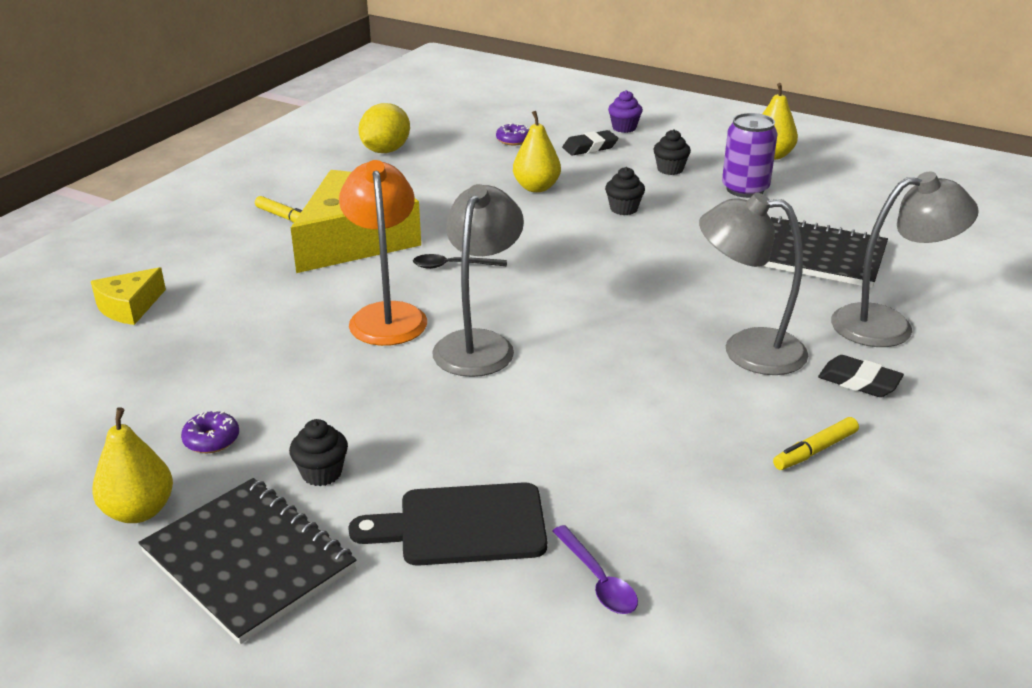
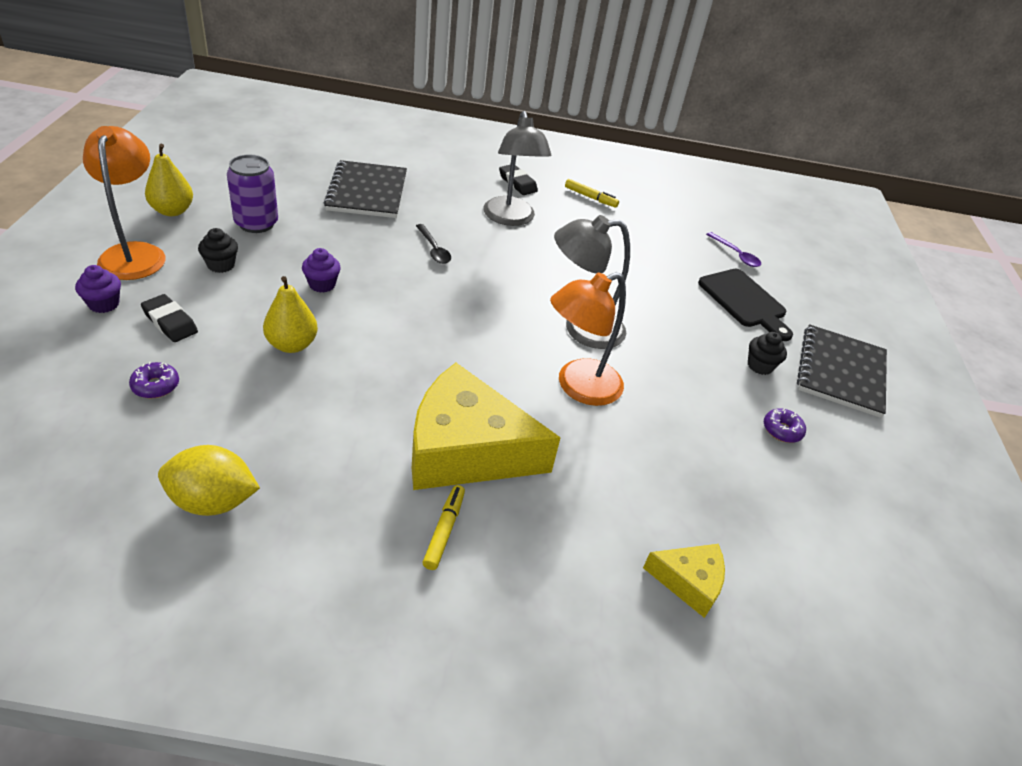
camera: 120 degrees left, 10 degrees up
yellow pear [92,407,173,523] -> none
black spoon [413,254,507,269] -> black spoon moved to [416,224,451,264]
purple spoon [553,525,638,614] -> purple spoon turned 105 degrees clockwise [706,232,761,267]
black cupcake [605,167,645,215] -> purple cupcake [302,248,341,293]
black eraser [818,355,904,397] -> black eraser turned 45 degrees counterclockwise [499,164,538,195]
grey lamp [831,172,979,347] -> none
none -> orange lamp [83,126,166,280]

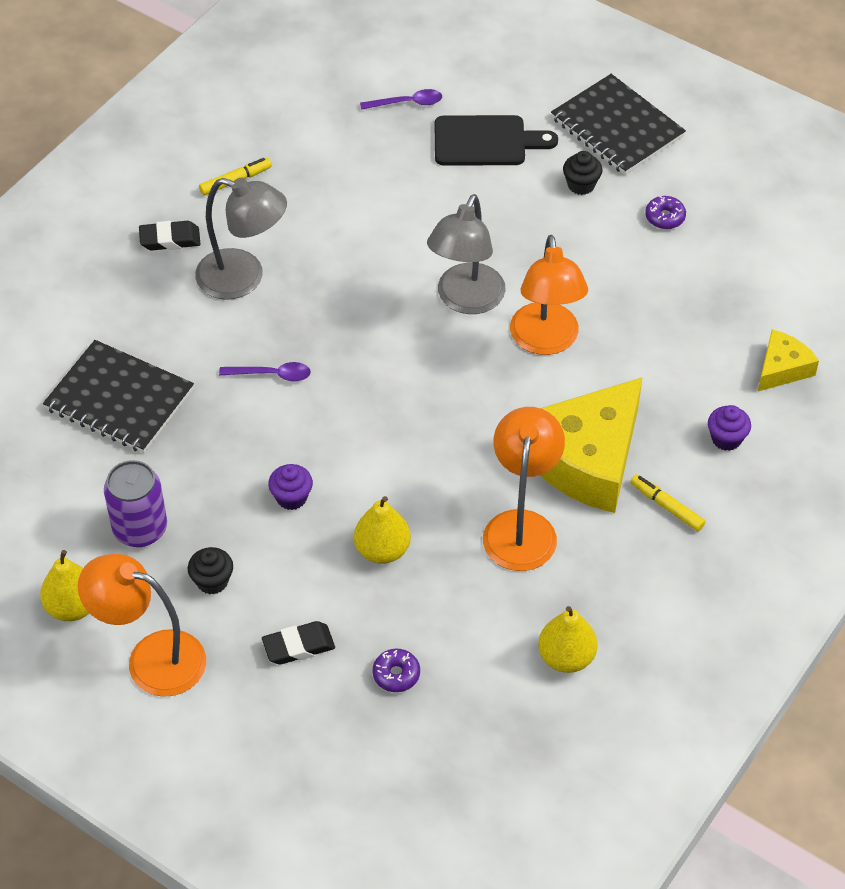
camera: 55 degrees left, 10 degrees up
purple cupcake [75,265,121,313] -> purple cupcake moved to [708,405,751,451]
yellow lemon [158,445,260,516] -> yellow pear [538,606,598,673]
black spoon [416,224,451,264] -> purple spoon [219,362,311,381]
none -> orange lamp [483,407,565,571]

